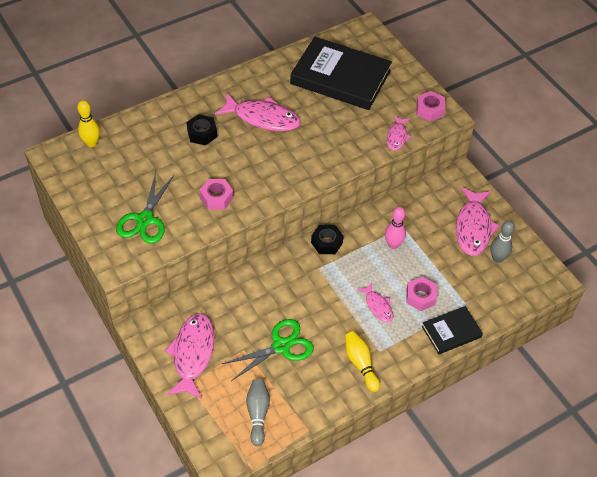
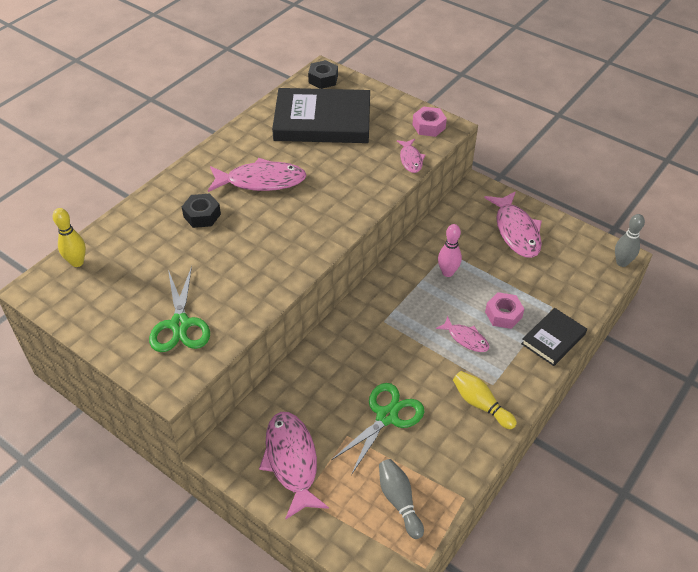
camera: 20 degrees left, 5 degrees down
pink nut [200,179,233,210] -> none
black nut [311,224,344,254] -> black nut moved to [308,60,338,89]
grey bowling pin [490,221,515,263] -> grey bowling pin moved to [615,214,645,267]

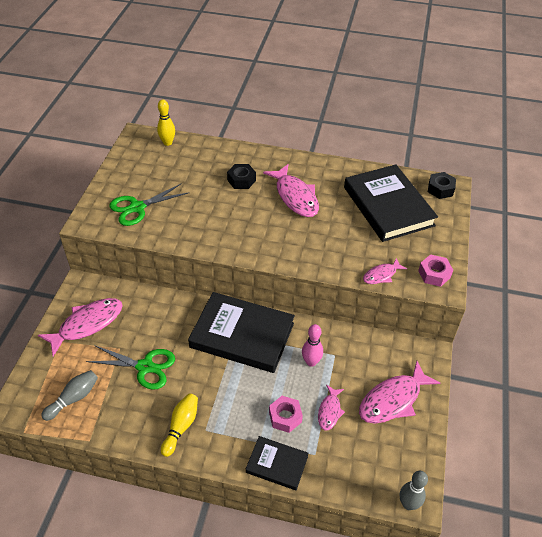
camera: 65 degrees right, 0 degrees up
pink fish [436,316,489,352] -> pink fish moved to [318,385,345,430]
none -> black book [188,292,295,373]

